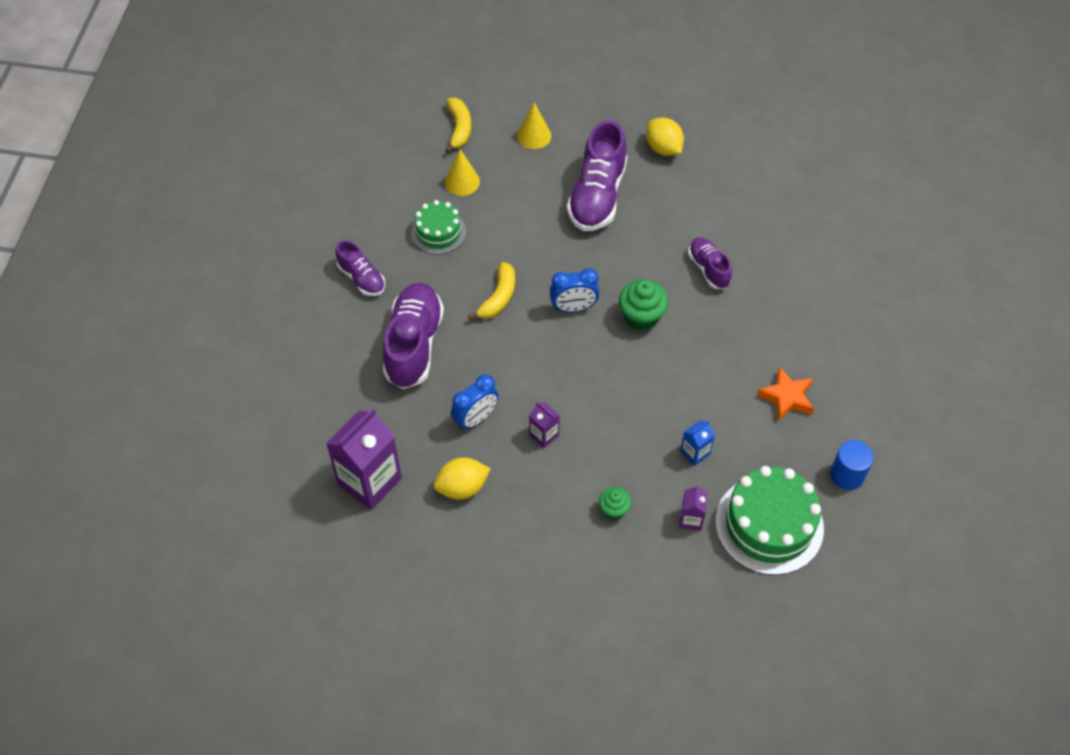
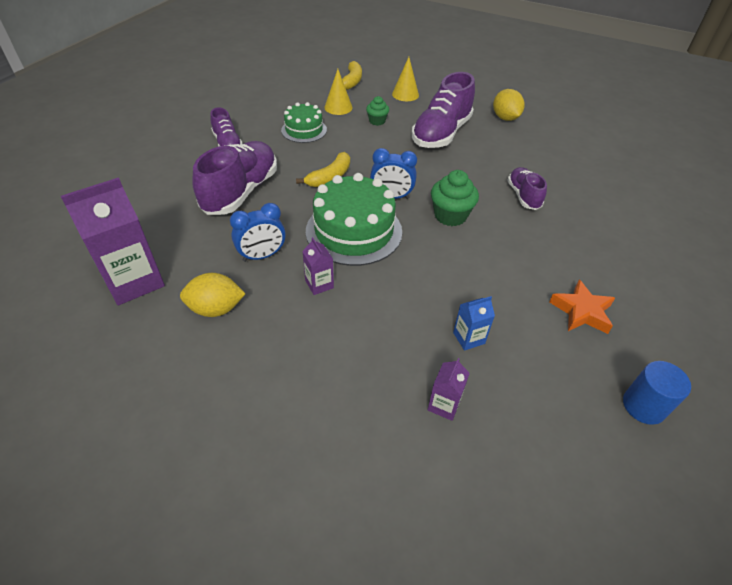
camera: 15 degrees right, 10 degrees down
green cupcake [599,487,631,520] -> green cupcake moved to [366,96,389,126]
green cake [715,466,824,575] -> green cake moved to [306,173,402,266]

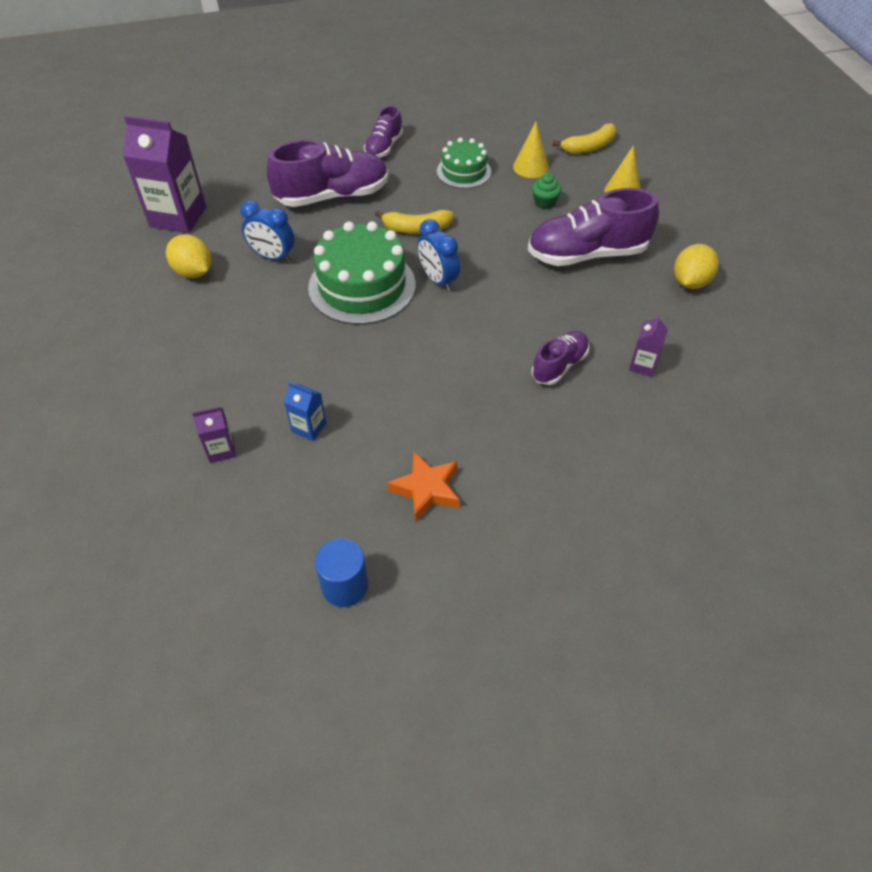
camera: 50 degrees right, 5 degrees up
purple carton [302,237,334,295] -> purple carton moved to [629,315,668,377]
green cupcake [431,170,479,226] -> none

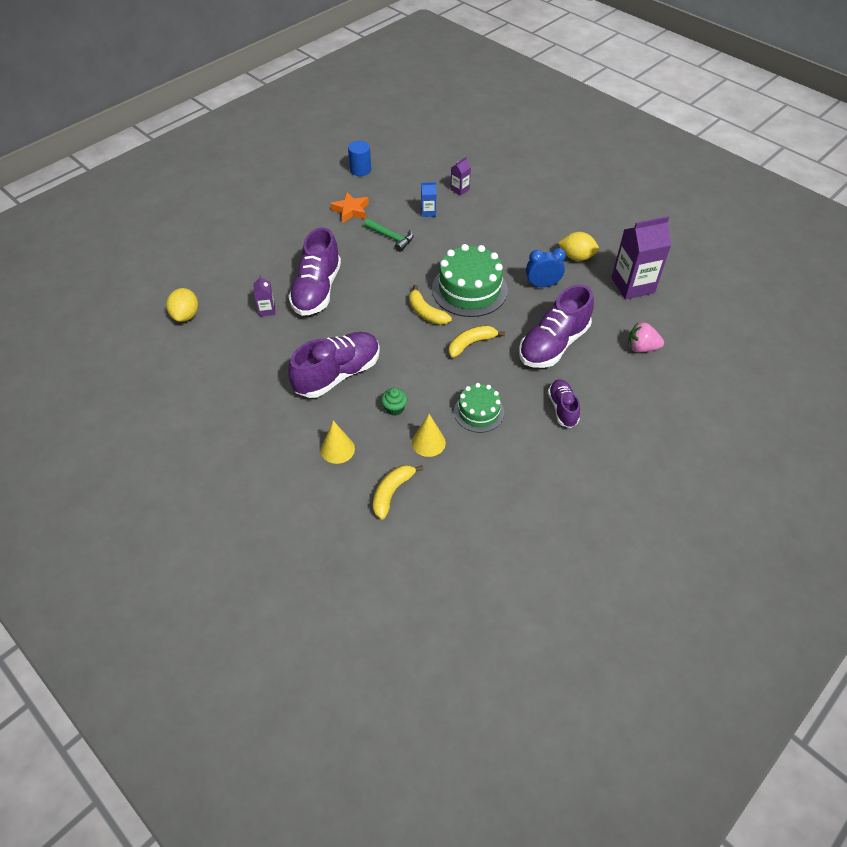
camera: 150 degrees right, 0 degrees up
blue clock [417,219,460,291] -> yellow banana [409,285,452,325]
purple shoe [532,331,589,385] -> purple shoe [289,227,341,316], size x1.81
yellow lemon [674,244,719,289] -> yellow lemon moved to [166,288,198,322]
none -> green hammer [364,219,414,252]
none -> pink strawberry [628,323,664,353]

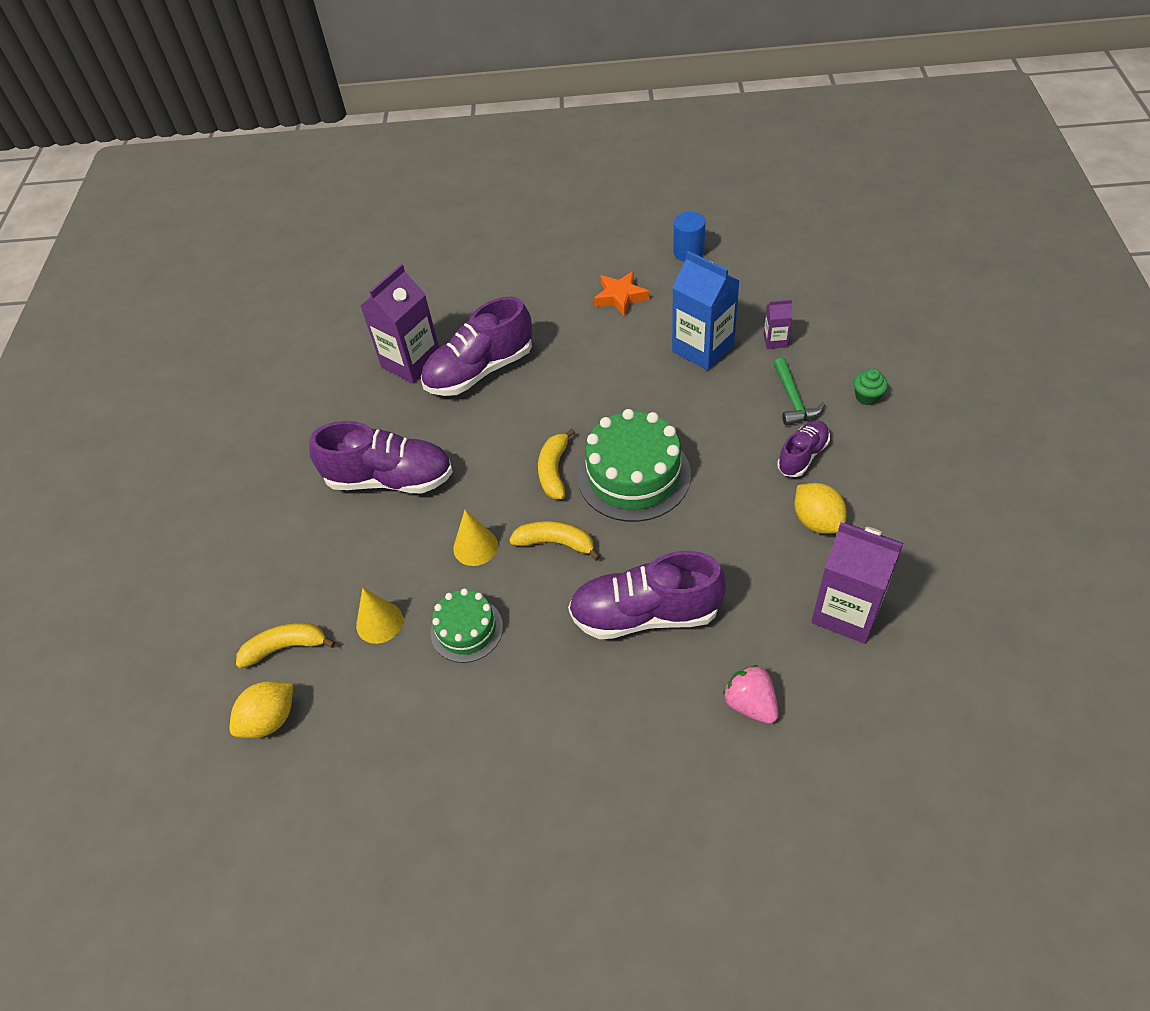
camera: 50 degrees right, 0 degrees up
yellow lemon [166,288,198,322] -> yellow lemon moved to [230,681,293,738]
purple carton [254,275,275,317] -> purple carton [361,264,439,383], size x2.11
yellow cone [321,421,355,464] -> yellow cone moved to [453,510,498,566]
green hammer [364,219,414,252] -> green hammer moved to [773,358,825,426]
green cupcake [381,388,408,416] -> green cupcake moved to [853,368,888,405]
blue carton [421,182,436,217] -> blue carton [672,251,740,370], size x2.11
blue clock [526,248,566,287] -> none
purple shoe [548,379,580,428] -> purple shoe moved to [777,420,830,477]

